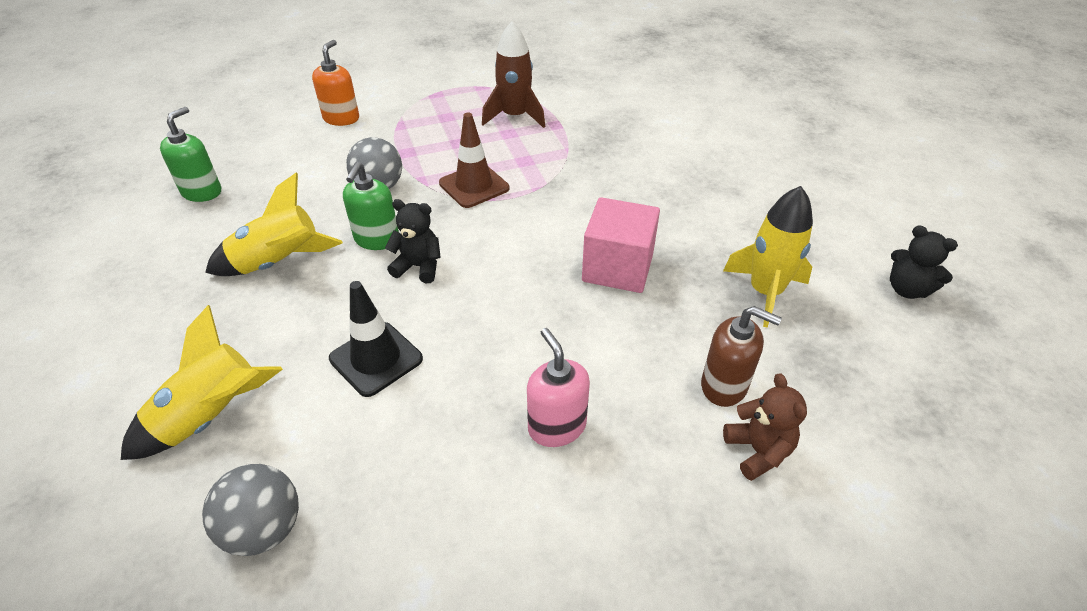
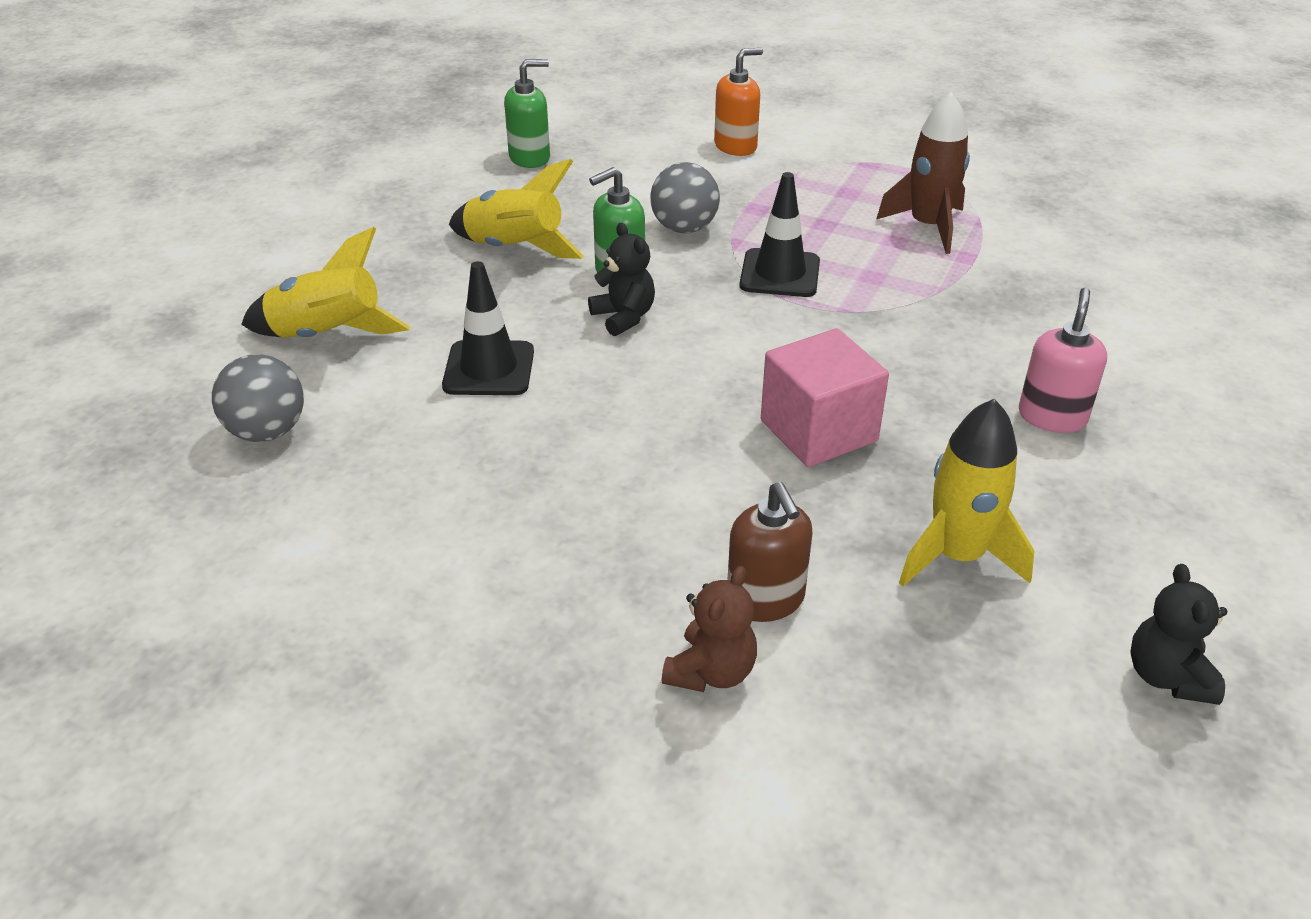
camera: 45 degrees right, 5 degrees down
brown traffic cone [439,113,509,208] -> black traffic cone [740,172,820,297]
pink soap dispenser [527,328,590,447] -> pink soap dispenser moved to [1019,288,1107,433]

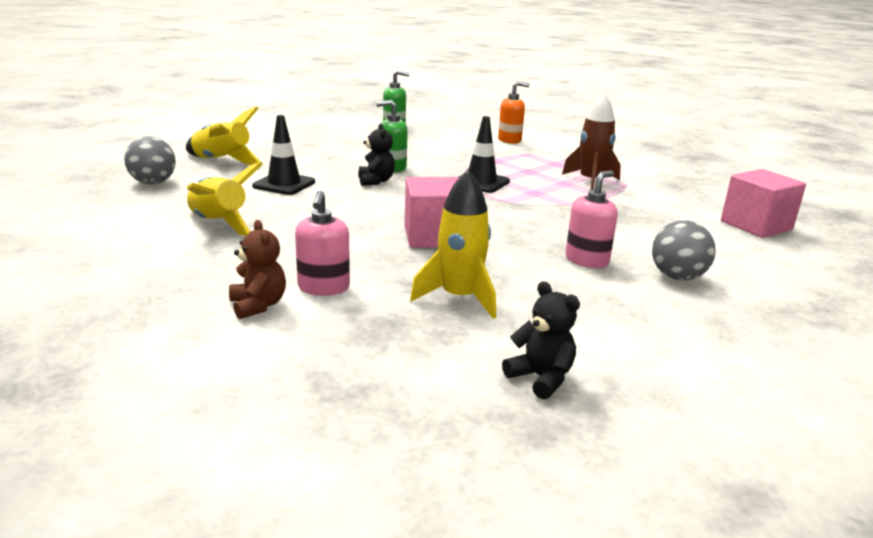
camera: 20 degrees right, 15 degrees down
yellow rocket [449,159,584,259] -> yellow rocket moved to [187,161,263,236]
grey ball [650,162,720,233] -> grey ball moved to [652,220,716,281]
brown teddy bear [662,566,757,692] -> brown teddy bear turned 75 degrees counterclockwise [229,220,286,319]
brown soap dispenser [728,482,813,622] -> pink soap dispenser [295,191,350,296]
black teddy bear [1130,564,1227,705] -> black teddy bear turned 120 degrees clockwise [502,281,580,399]
none -> pink cube [721,169,806,238]

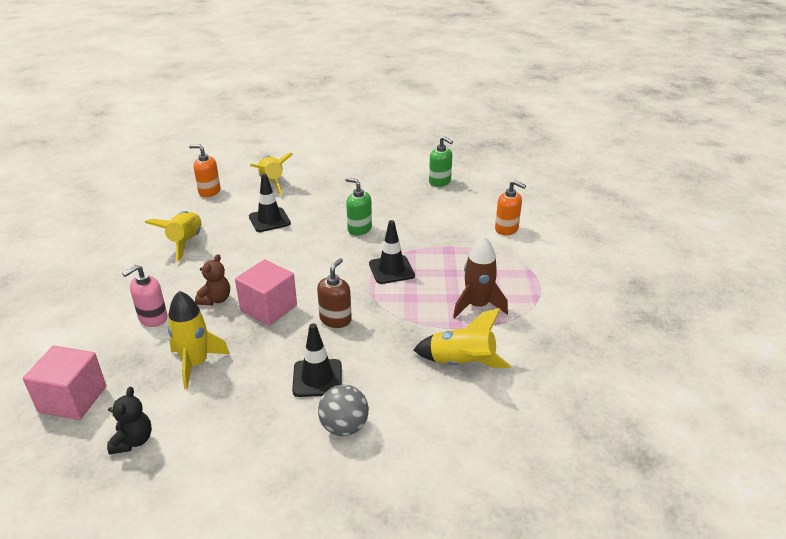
camera: 45 degrees right, 10 degrees up
grey ball [124,136,176,184] -> orange soap dispenser [189,145,221,197]
brown teddy bear [229,220,286,319] -> brown teddy bear moved to [195,254,230,305]
black teddy bear [358,124,395,186] -> none
pink soap dispenser [565,170,618,268] -> black traffic cone [292,323,342,397]
pink cube [721,169,806,238] -> pink cube moved to [23,346,106,420]
none -> brown soap dispenser [317,258,352,328]
none -> yellow rocket [413,308,511,368]

